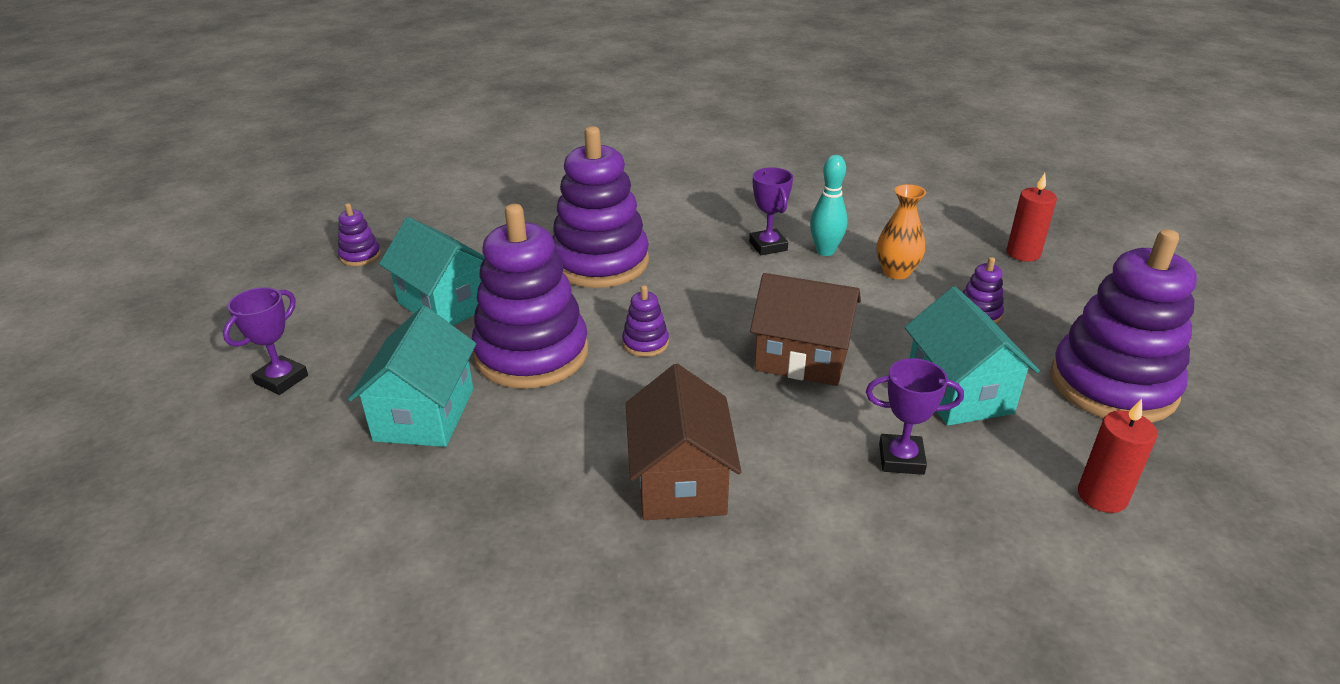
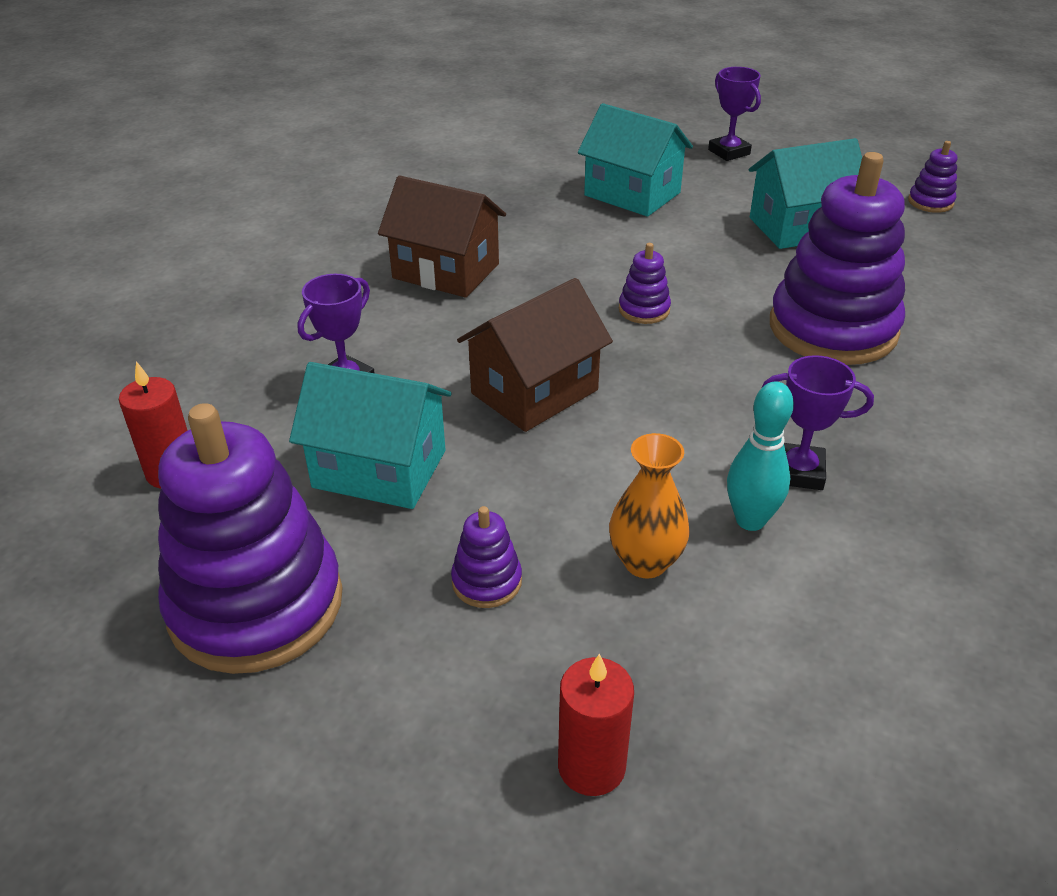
camera: 120 degrees right, 5 degrees up
purple stacking toy [472,204,588,389] -> none

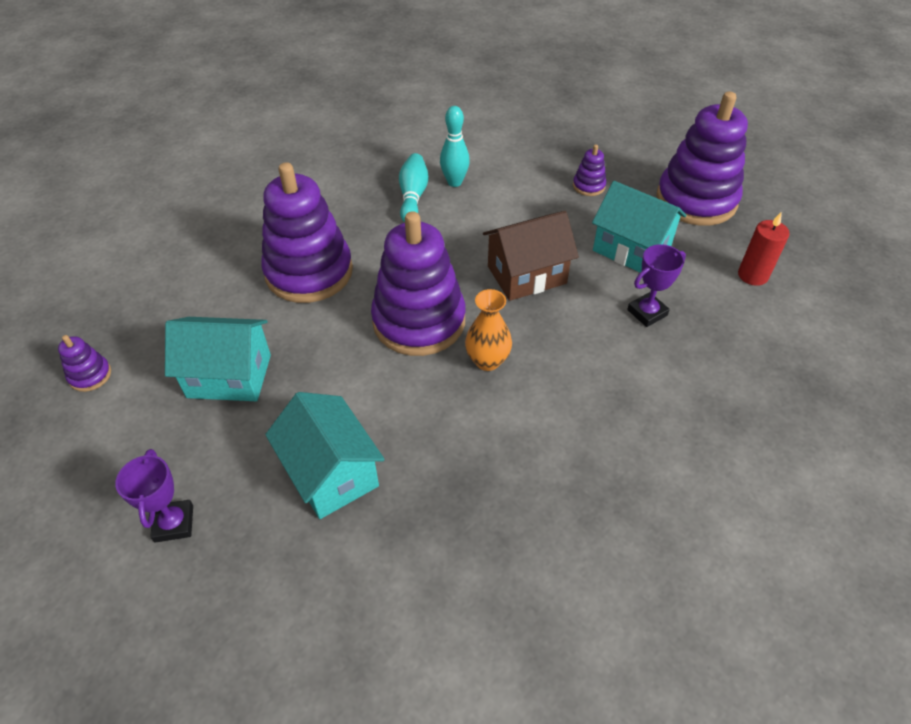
camera: 160 degrees left, 10 degrees up
brown house [378,175,506,298] -> none
red candle [558,654,634,796] -> none
orange vase [609,433,690,578] -> orange vase moved to [465,289,512,371]
purple stacking toy [619,243,671,324] -> purple stacking toy [371,211,466,356], size x2.40
purple trophy [762,355,874,490] -> turquoise bowling pin [399,153,429,222]

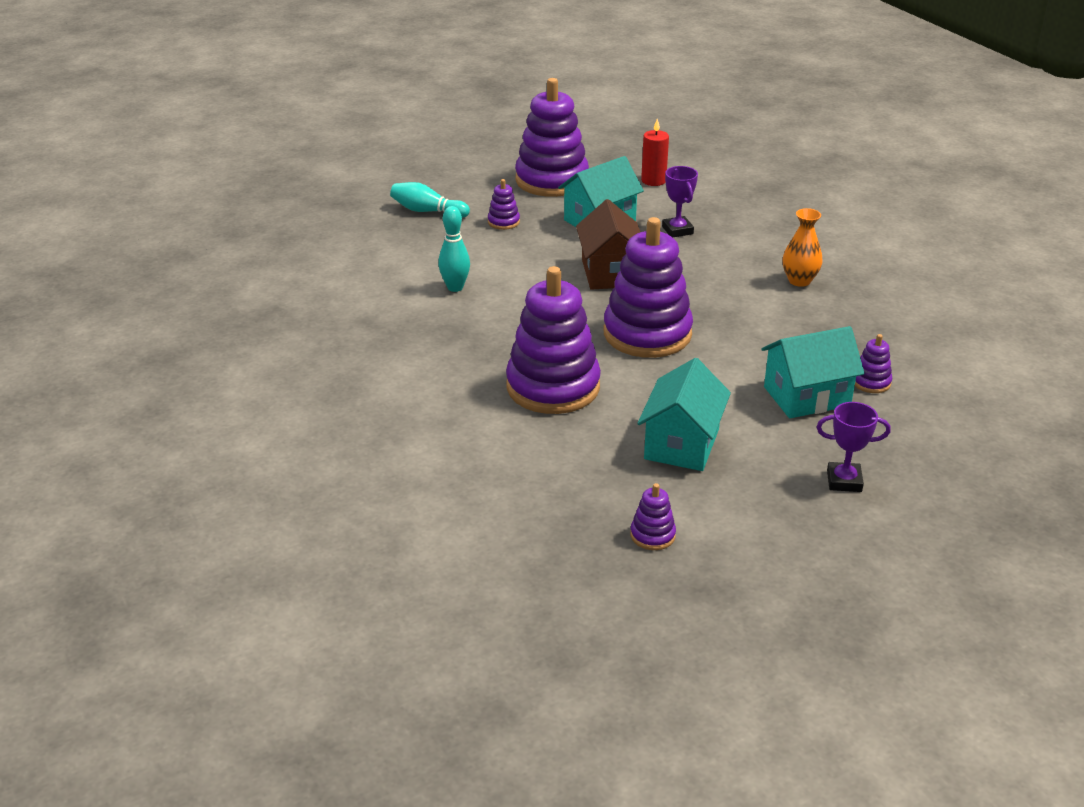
camera: 75 degrees left, 15 degrees down
turquoise bowling pin [399,153,429,222] -> turquoise bowling pin moved to [390,182,470,218]
orange vase [465,289,512,371] -> orange vase moved to [783,208,823,287]
none -> purple stacking toy [855,334,892,393]

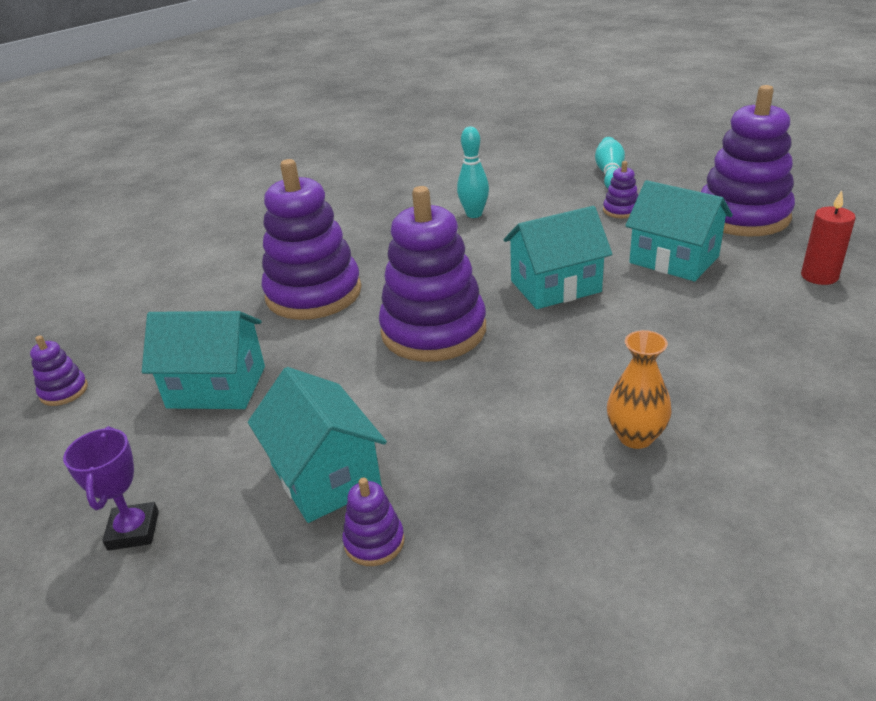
camera: 80 degrees right, 0 degrees up
brown house [576,199,640,290] -> turquoise house [504,206,612,309]
purple trophy [662,166,698,238] -> none

